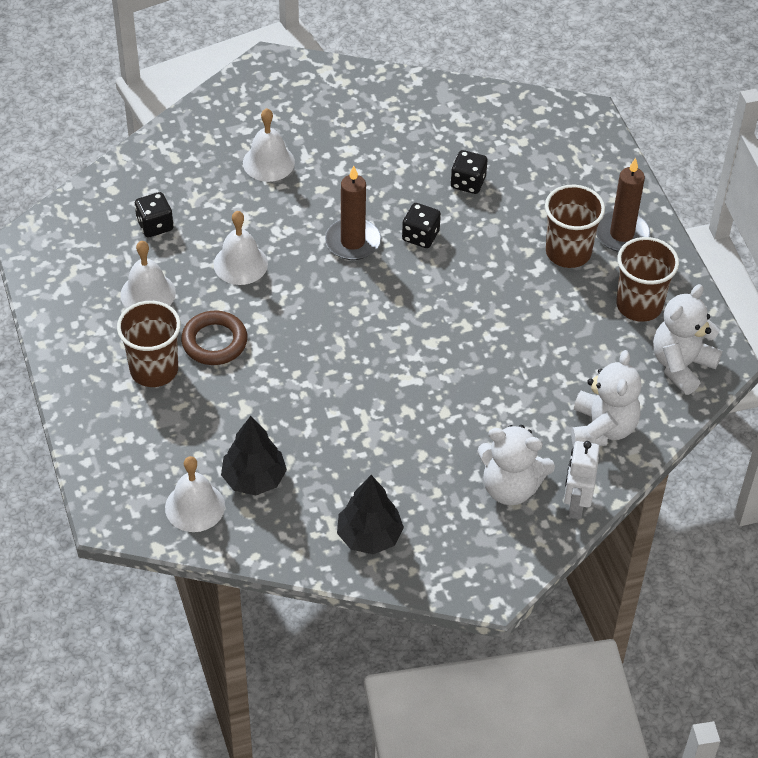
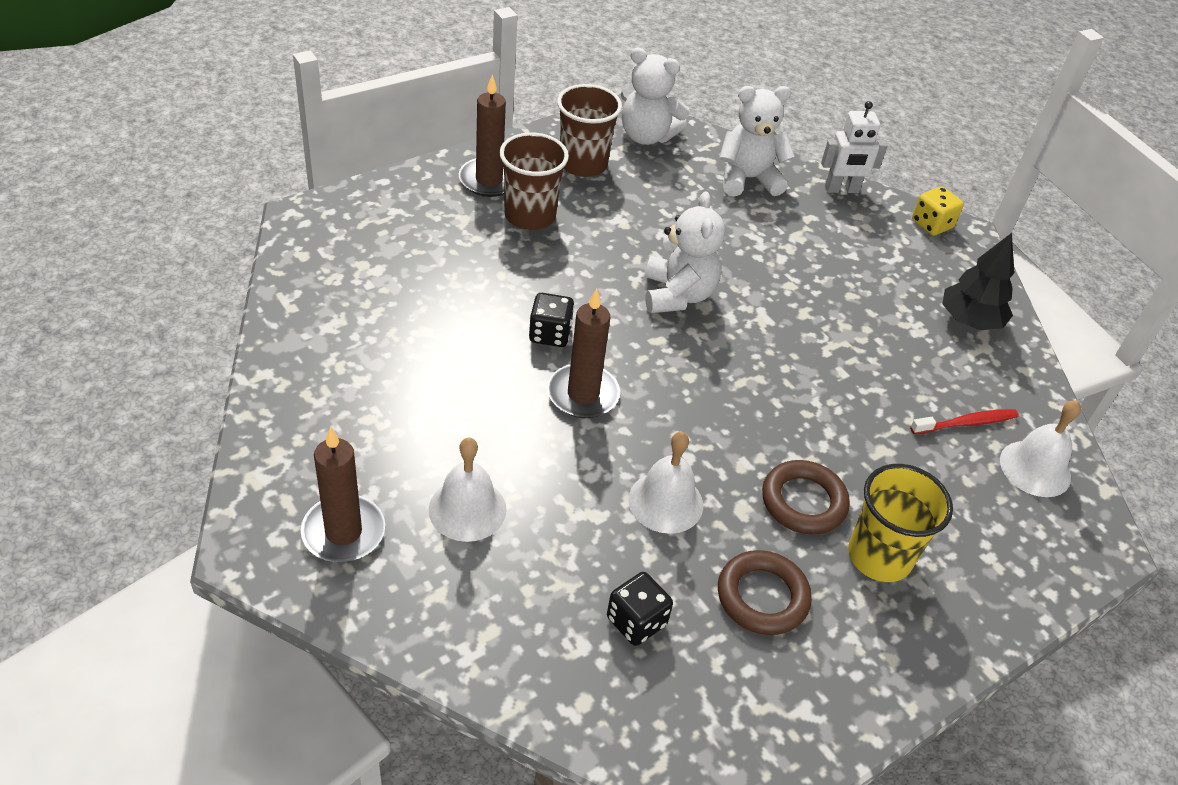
camera: 110 degrees left, 5 degrees down
brown cup [117,301,181,387] -> yellow cup [848,464,953,582]
white bell [120,241,176,308] -> brown ring [718,550,812,635]
black tree [221,416,287,495] -> red toothbrush [910,409,1019,434]
black dice [451,150,487,194] -> none
white teddy bear [477,425,555,505] -> white teddy bear moved to [645,191,725,313]
none -> brown candle [300,426,385,562]
none -> yellow dice [912,186,964,236]

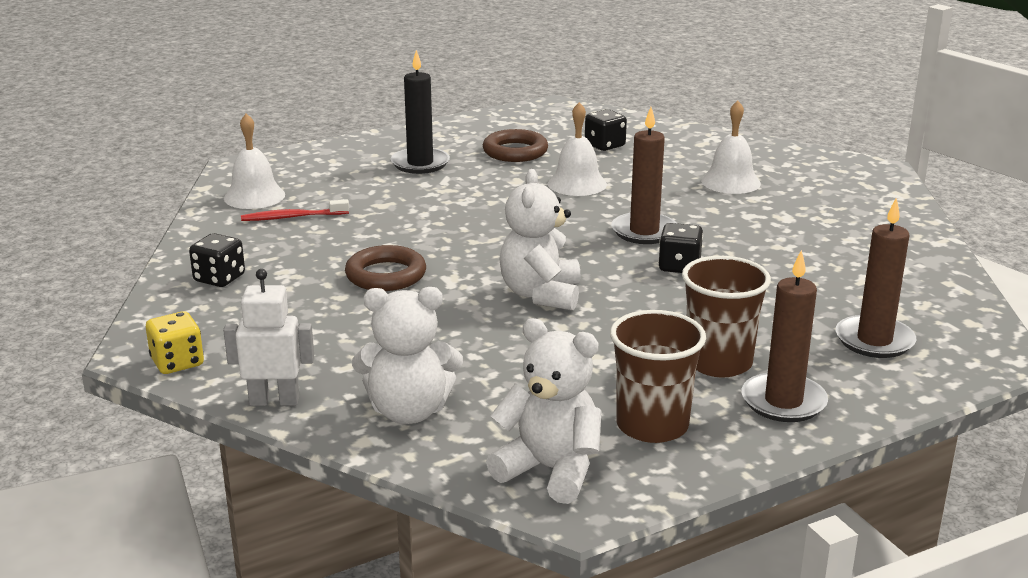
camera: 170 degrees left, 20 degrees down
brown candle [300,426,385,562] -> brown candle moved to [836,198,916,358]
brown ring [762,460,850,535] -> brown ring moved to [345,245,426,291]
yellow cup [848,464,953,582] -> black candle [391,50,450,174]
black tree [943,233,1014,330] -> black dice [189,233,245,287]

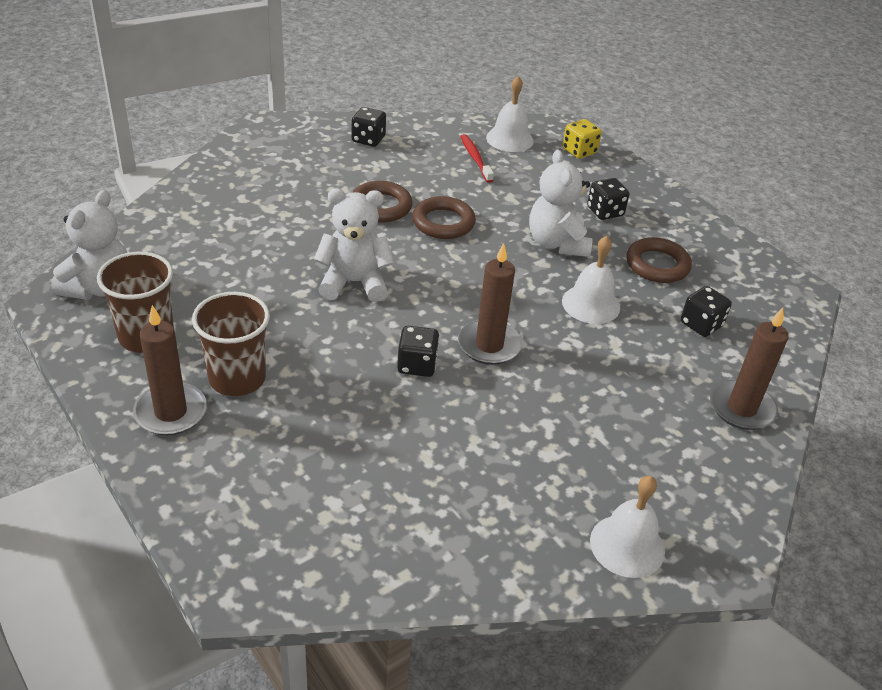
camera: 80 degrees right, 15 degrees up
yellow dice [146,311,204,374] -> yellow dice moved to [562,119,602,159]
white robot [223,269,314,406] -> none
white teddy bear [352,287,463,424] -> white teddy bear moved to [529,150,592,257]
black candle [391,50,450,174] -> black dice [587,178,630,220]
white bell [701,101,761,194] -> white bell moved to [590,476,665,578]
brown candle [836,198,916,358] -> brown candle moved to [710,308,789,430]
none -> brown ring [412,196,476,239]

